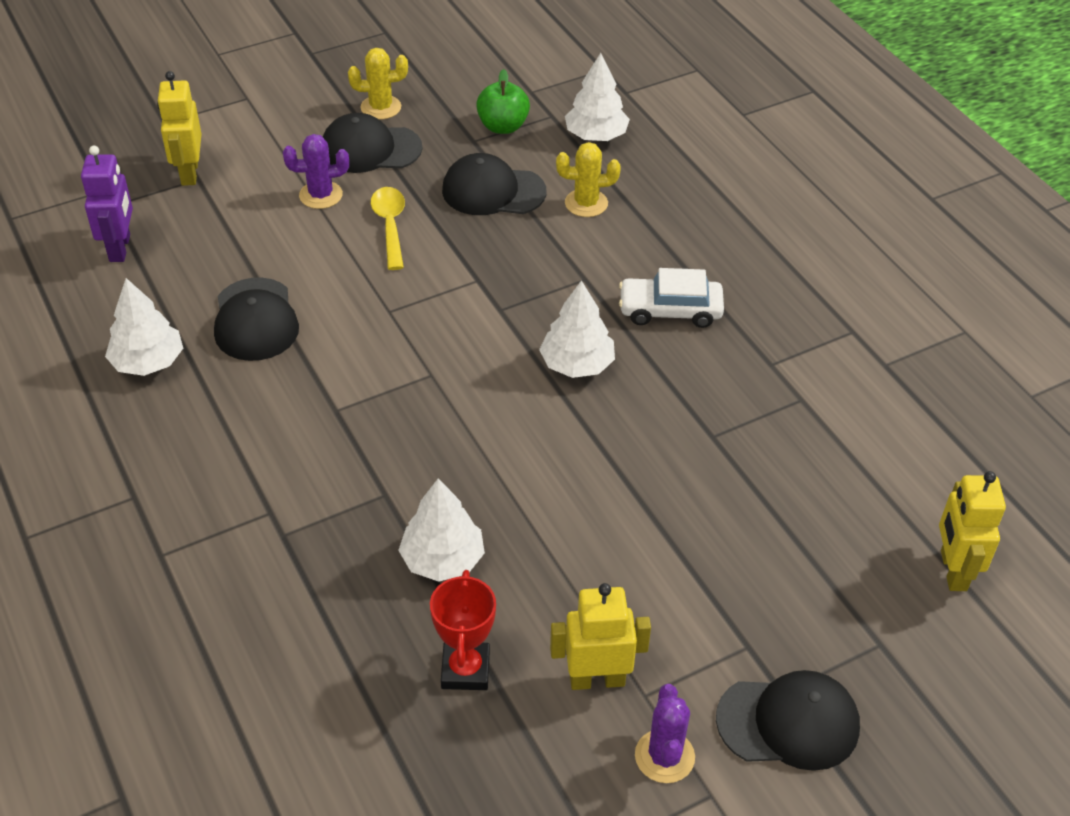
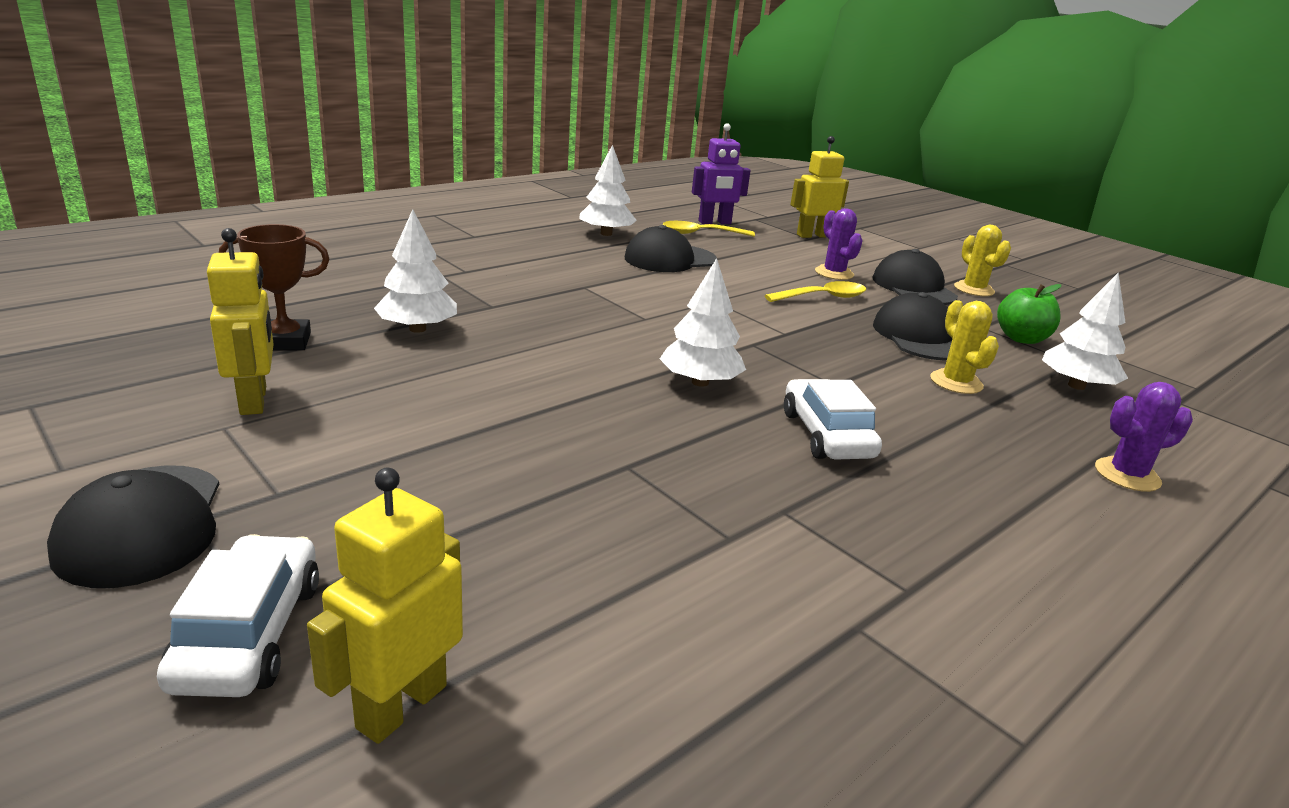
camera: 75 degrees right, 20 degrees down
red trophy [430,570,496,690] -> brown trophy [219,224,329,351]
purple cactus [635,684,695,783] -> purple cactus moved to [1095,382,1193,492]
yellow robot [939,471,1006,591] -> yellow robot turned 45 degrees counterclockwise [307,468,463,744]
none -> white car [157,534,319,697]
none -> yellow spoon [663,221,755,237]

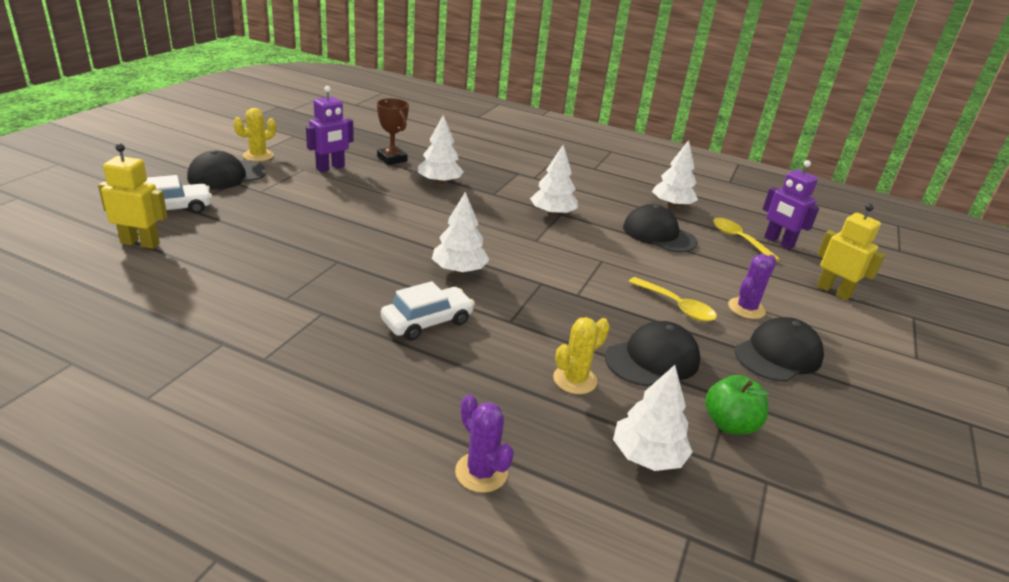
camera: 65 degrees right, 5 degrees up
yellow robot [207,228,274,415] -> purple robot [306,86,354,172]
yellow cactus [954,225,1011,296] -> yellow cactus moved to [233,108,276,161]
none -> white tree [530,145,578,216]

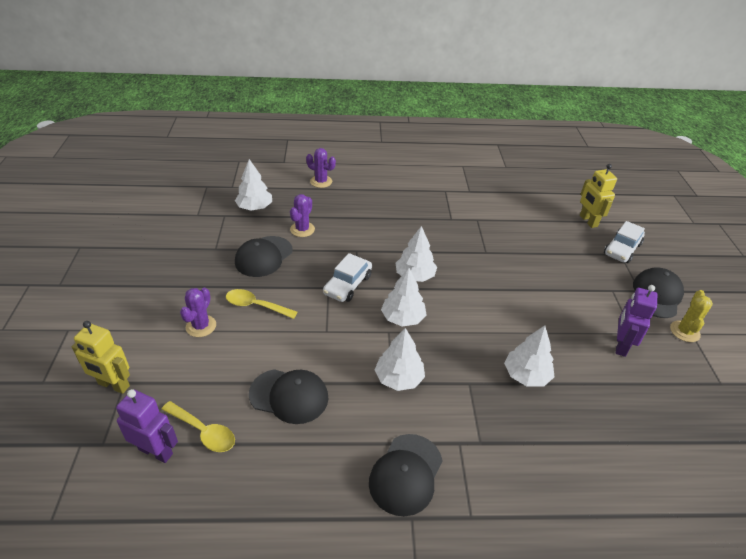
camera: 155 degrees right, 10 degrees up
yellow robot [98,143,167,249] -> yellow robot turned 90 degrees clockwise [580,164,617,228]
brown trophy [377,98,409,165] -> none
white car [381,281,475,341] -> white car moved to [323,253,372,302]
yellow cactus [553,317,610,394] -> purple cactus [290,194,315,237]
white tree [652,140,698,208] -> white tree moved to [381,268,427,327]
green apple [705,375,769,435] -> none
black cap [735,317,824,382] -> black cap moved to [369,434,442,516]

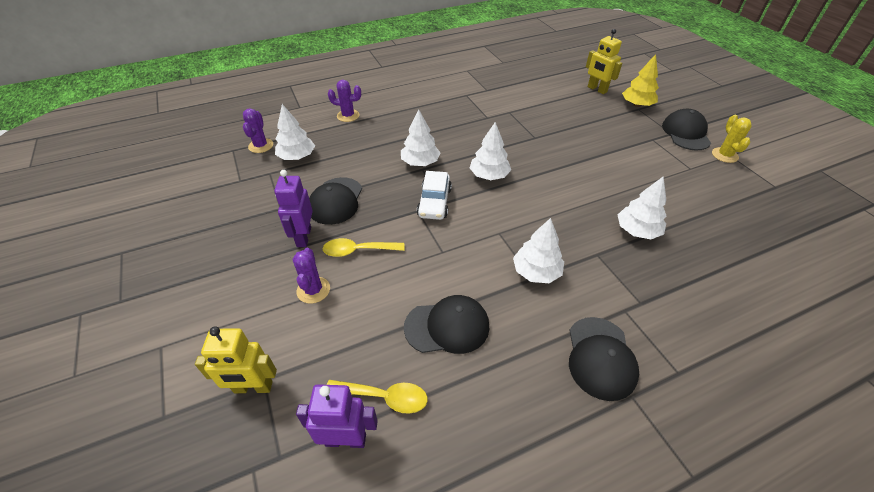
camera: 20 degrees left, 5 degrees up
purple cactus [290,194,315,237] -> purple cactus moved to [243,108,273,153]
white tree [381,268,427,327] -> white tree moved to [401,109,440,166]
white car [604,221,645,263] -> yellow tree [622,54,659,107]
purple robot [616,285,657,357] -> purple robot moved to [274,170,313,247]

